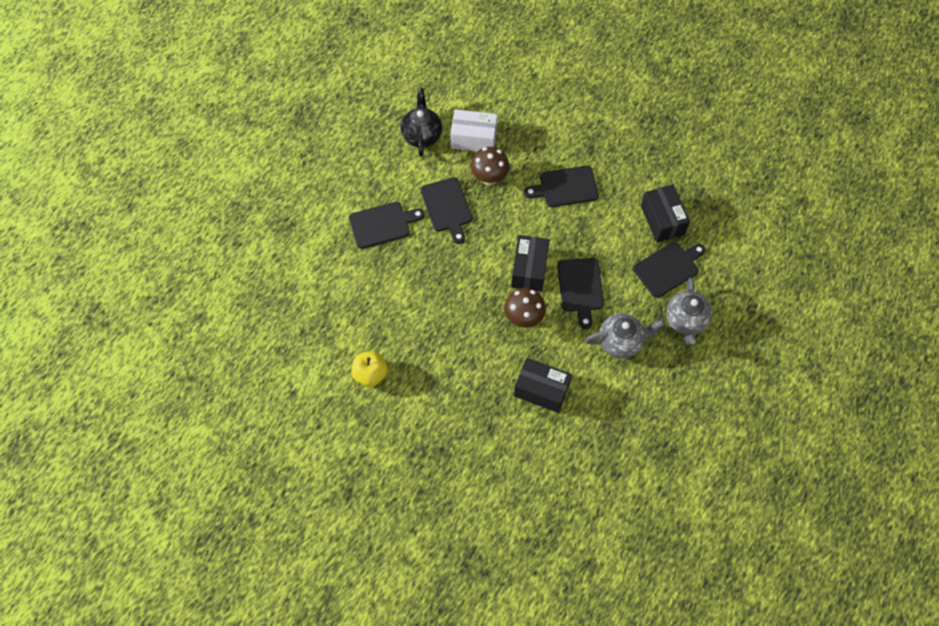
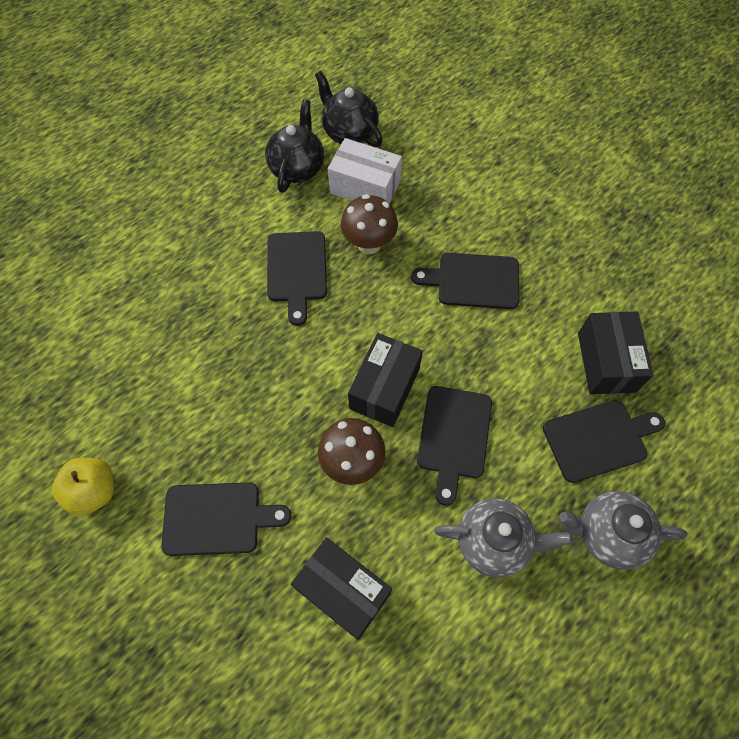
camera: 15 degrees right, 0 degrees up
black cutting board [349,202,425,249] -> black cutting board moved to [161,482,291,556]
grey teapot [666,278,712,345] -> grey teapot turned 75 degrees clockwise [559,491,688,570]
none -> black teapot [315,71,382,147]

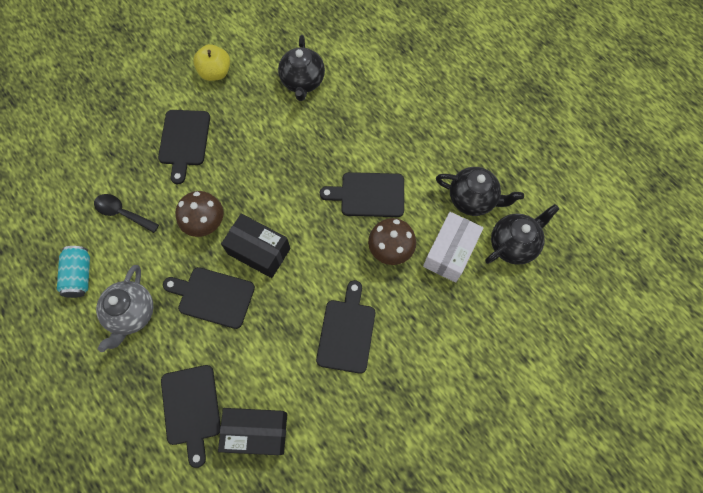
camera: 95 degrees right, 5 degrees up
black box [291,538,392,640] -> black spoon [94,194,159,233]
grey teapot [559,491,688,570] -> none
none -> turquoise can [57,246,90,298]
none -> black teapot [278,35,325,101]

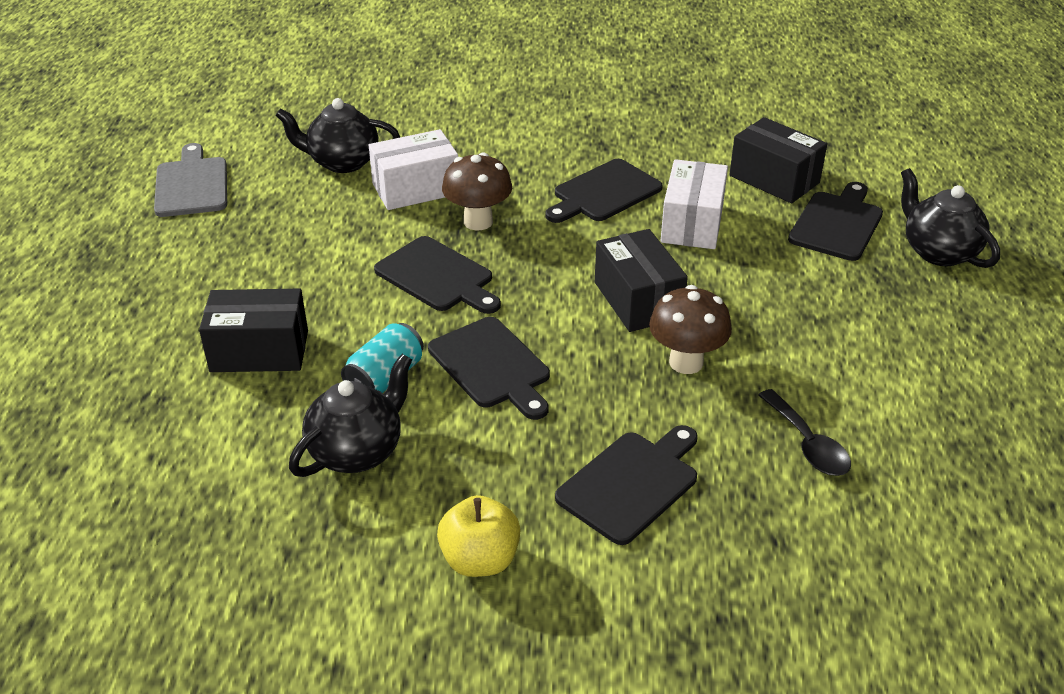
camera: 140 degrees left, 30 degrees down
turquoise can [57,246,90,298] -> turquoise can moved to [341,323,424,393]
grey teapot [96,265,153,352] -> none
black cutting board [163,267,255,329] -> black cutting board moved to [428,317,550,420]
black teapot [436,167,524,216] -> black teapot moved to [901,168,1000,268]
none -> grey cutting board [154,143,227,217]
none -> black box [199,289,308,372]
none -> white box [661,159,728,249]

